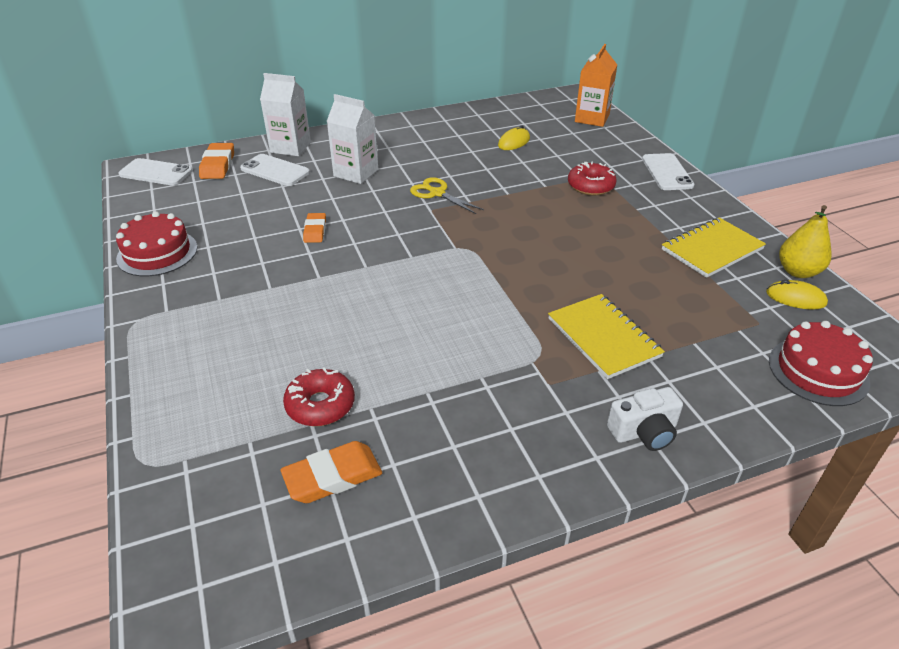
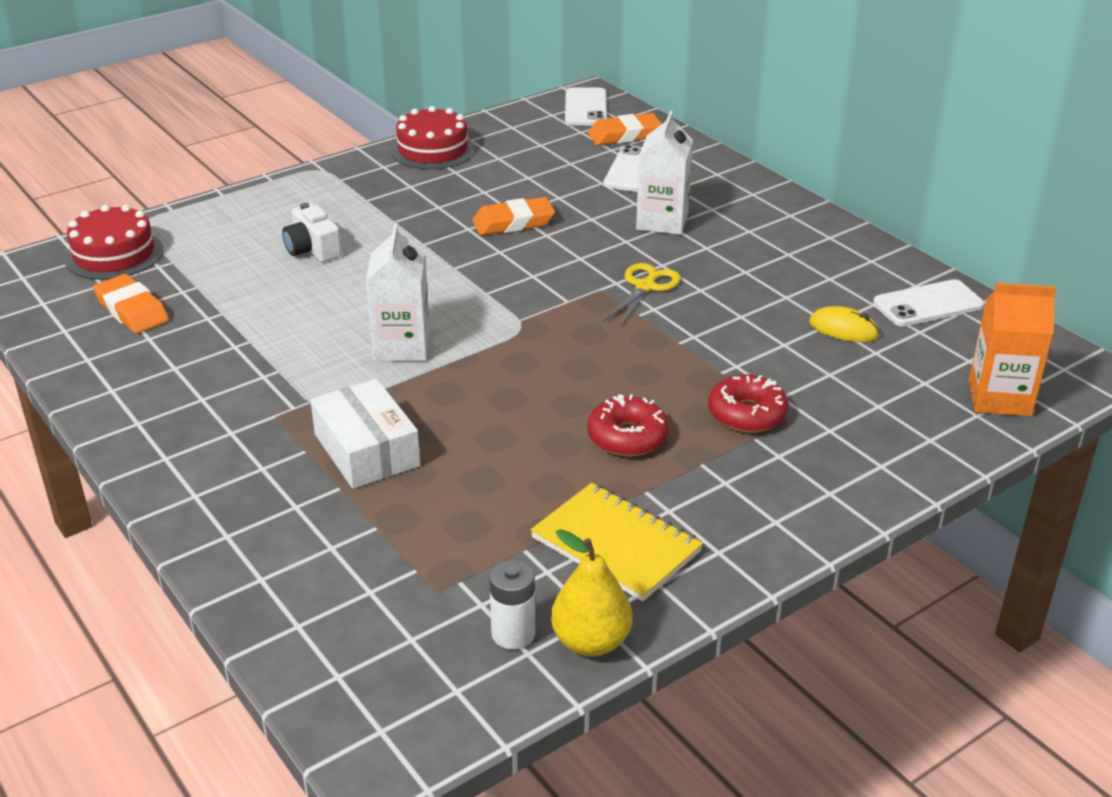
camera: 75 degrees right, 5 degrees down
white carton [260,73,311,156] -> white carton moved to [366,223,430,362]
red donut [283,367,355,426] -> red donut moved to [587,394,669,456]
orange eraser [303,213,326,243] -> orange eraser [472,197,555,235], size x1.52
yellow notebook [548,294,665,379] -> white box [310,379,420,489]
white camera [607,387,683,451] -> white camera moved to [282,203,342,262]
white phone [642,153,695,190] -> white phone moved to [873,279,984,327]
yellow mouse [766,280,828,309] -> white battery [489,560,535,649]
red cake [769,321,873,406] -> red cake moved to [64,205,163,280]

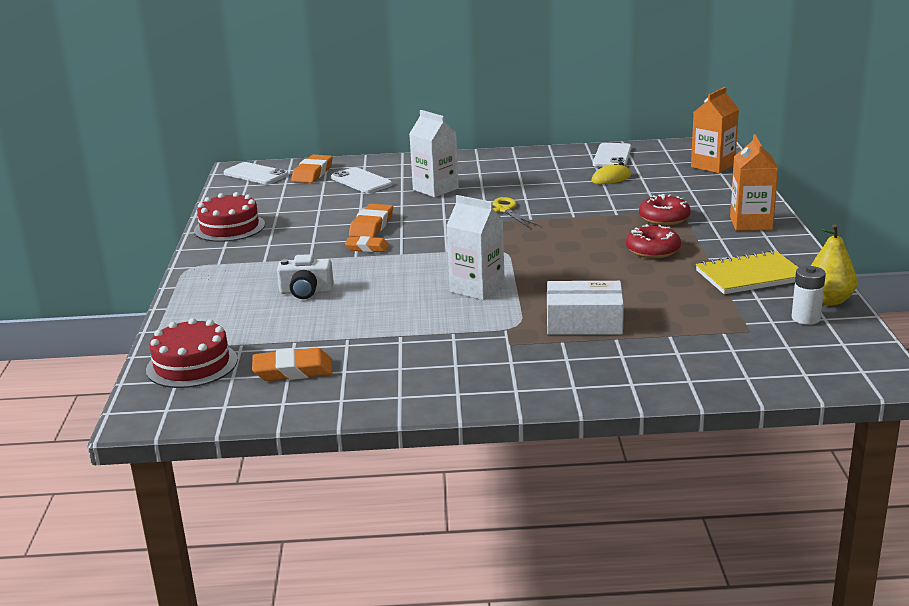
camera: 55 degrees left, 10 degrees down
none -> orange eraser [345,236,389,252]
none -> orange carton [730,134,778,231]

